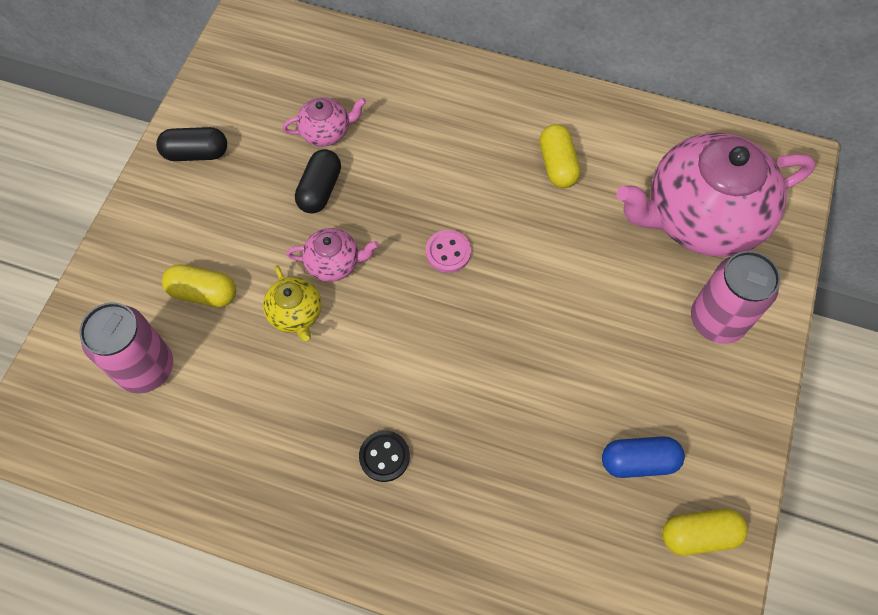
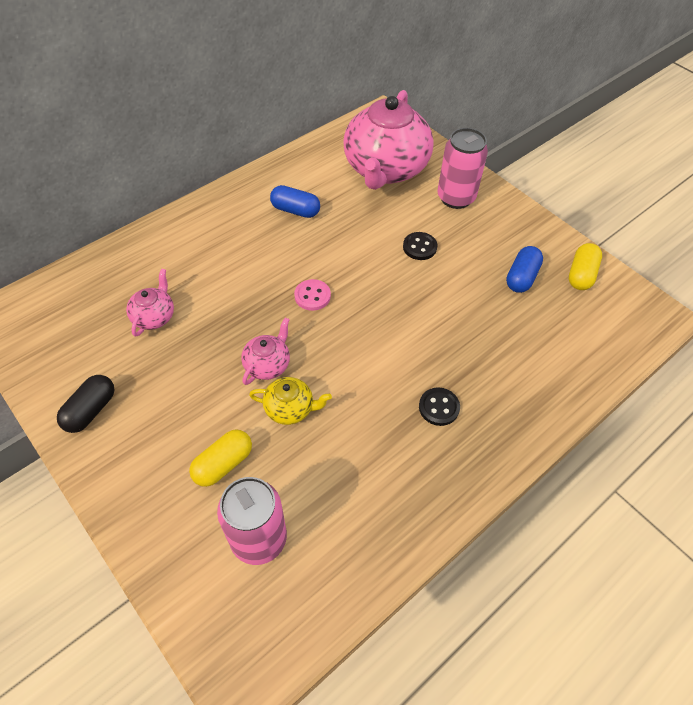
camera: 60 degrees left, 10 degrees down
black capsule [295,149,341,214] -> none
yellow capsule [539,124,580,188] -> blue capsule [270,185,320,218]
none -> black button [403,232,437,260]

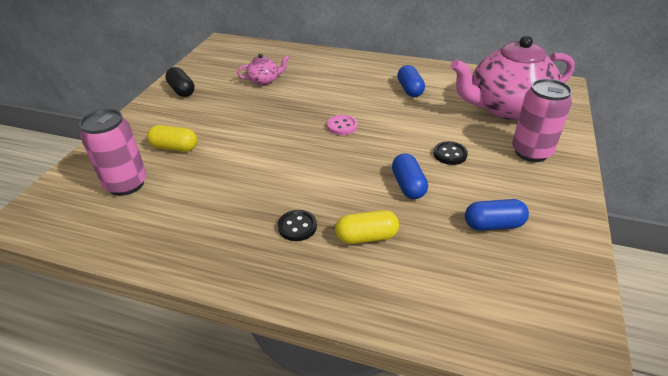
camera: 60 degrees right, 15 degrees down
black capsule [57,375,114,433] -> black capsule turned 60 degrees clockwise [165,67,195,97]
pink teapot [241,317,290,385] -> none
yellow teapot [249,377,332,425] -> none
yellow capsule [569,243,602,290] -> yellow capsule moved to [335,210,399,244]
none -> blue capsule [392,153,428,199]

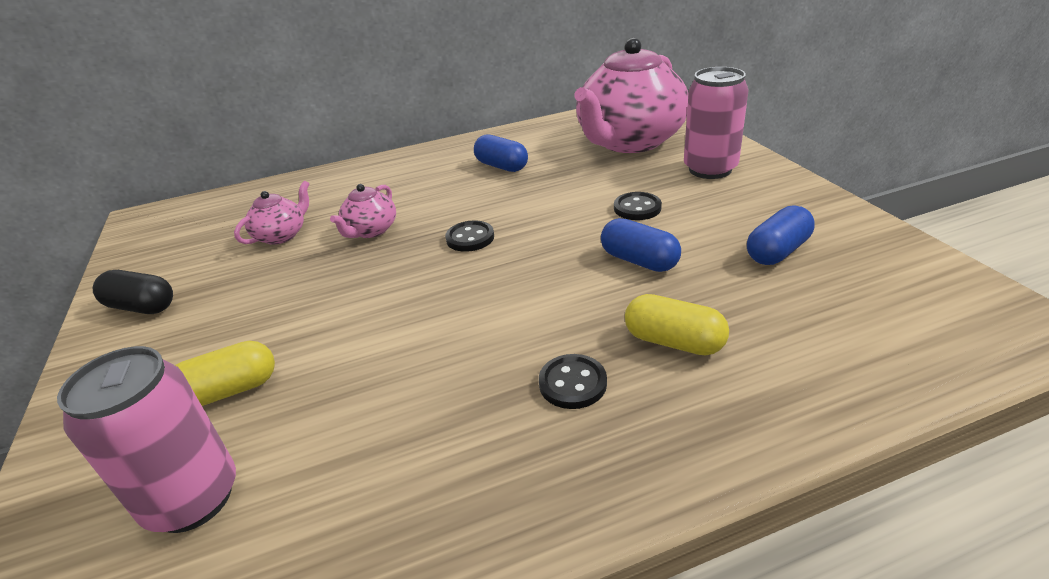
camera: 35 degrees left, 5 degrees down
pink button [327,115,358,135] -> black button [445,220,494,252]
yellow capsule [335,210,399,244] -> yellow capsule turned 75 degrees clockwise [625,294,729,355]
none -> pink teapot [330,184,396,238]

